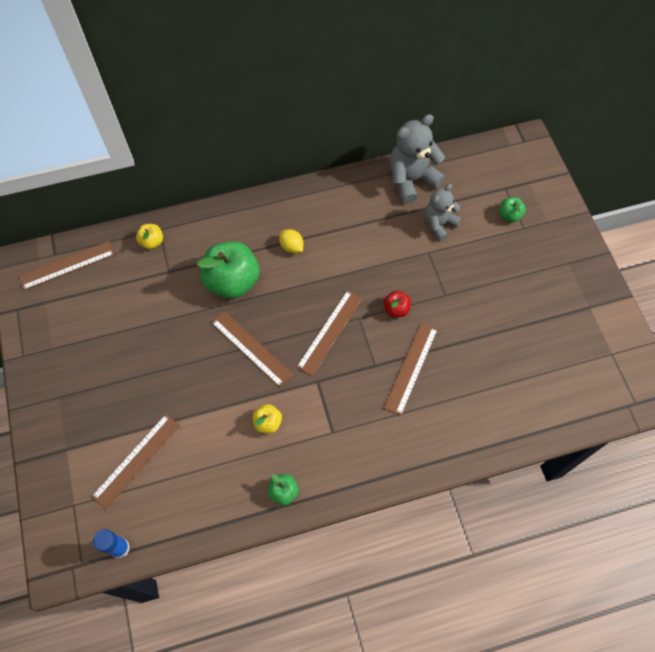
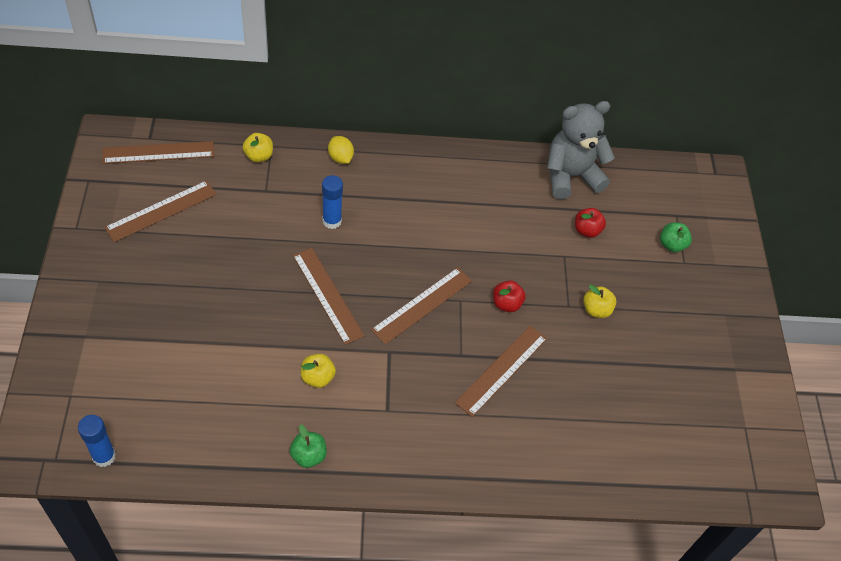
camera: 10 degrees right, 10 degrees down
brown ruler [91,414,180,509] -> brown ruler moved to [104,180,217,242]
green apple [197,241,260,299] -> blue glue stick [322,175,343,229]
yellow lemon [279,229,303,253] -> yellow lemon moved to [328,136,354,164]
grey teddy bear [425,184,461,241] -> red apple [575,208,606,238]
none -> yellow apple [583,285,616,318]

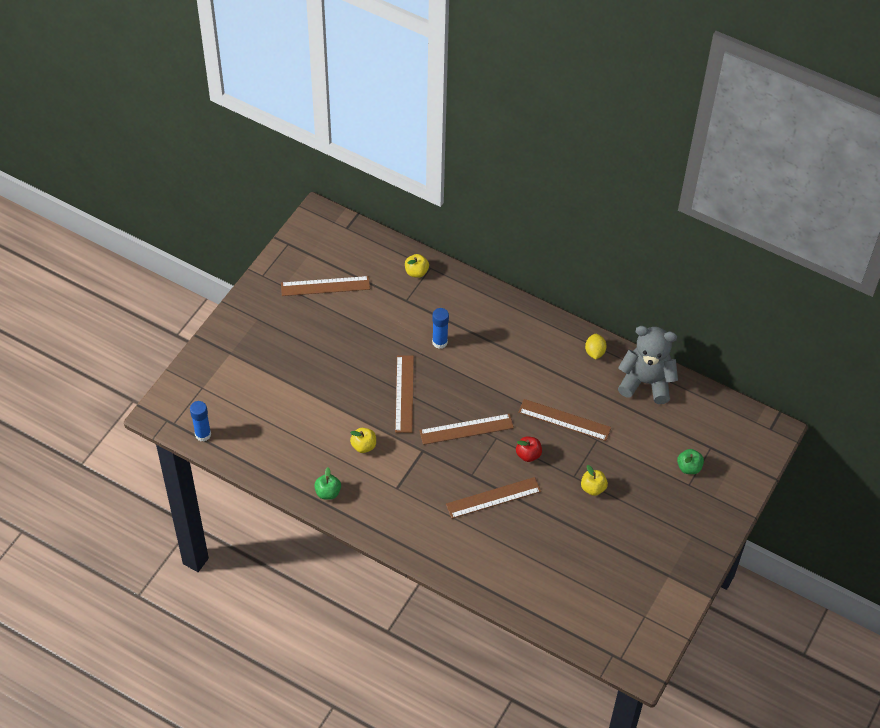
camera: 35 degrees right, 0 degrees up
brown ruler [102,141,214,164] -> brown ruler moved to [518,399,611,441]
yellow lemon [328,136,354,164] -> yellow lemon moved to [585,334,607,359]
red apple [575,208,606,238] -> none

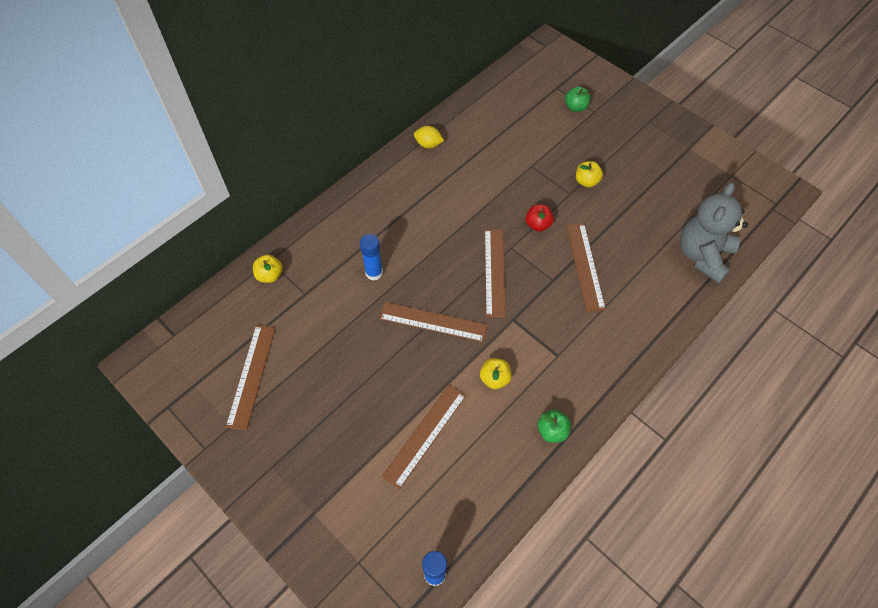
camera: 75 degrees left, 5 degrees up
brown ruler [518,399,611,441] -> brown ruler moved to [382,385,466,489]
grey teddy bear [618,326,678,404] -> grey teddy bear moved to [680,182,748,283]

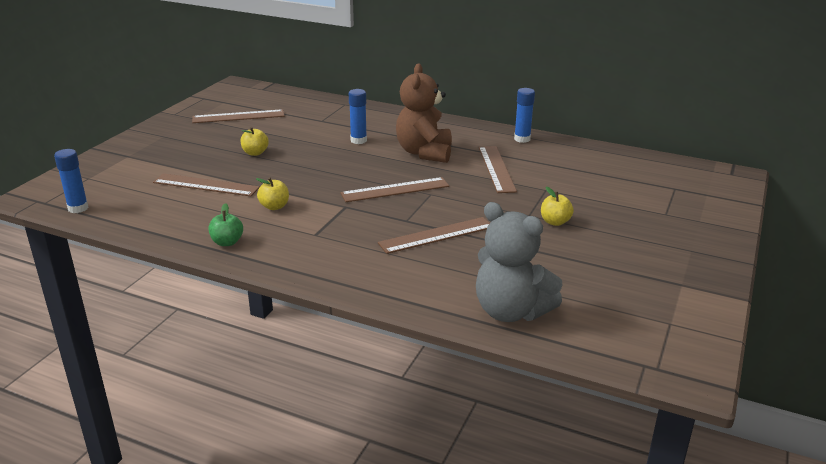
camera: 70 degrees right, 30 degrees down
yellow apple [253,255,282,283] -> yellow apple moved to [240,127,269,156]
brown ruler [379,302,488,342] -> brown ruler moved to [479,146,517,193]
yellow lemon [414,126,444,148] -> blue glue stick [514,88,535,143]
red apple [526,204,554,232] -> none
green apple [565,86,590,112] -> none
grey teddy bear [680,182,748,283] -> grey teddy bear turned 150 degrees counterclockwise [476,202,563,322]
none -> brown teddy bear [396,64,452,163]

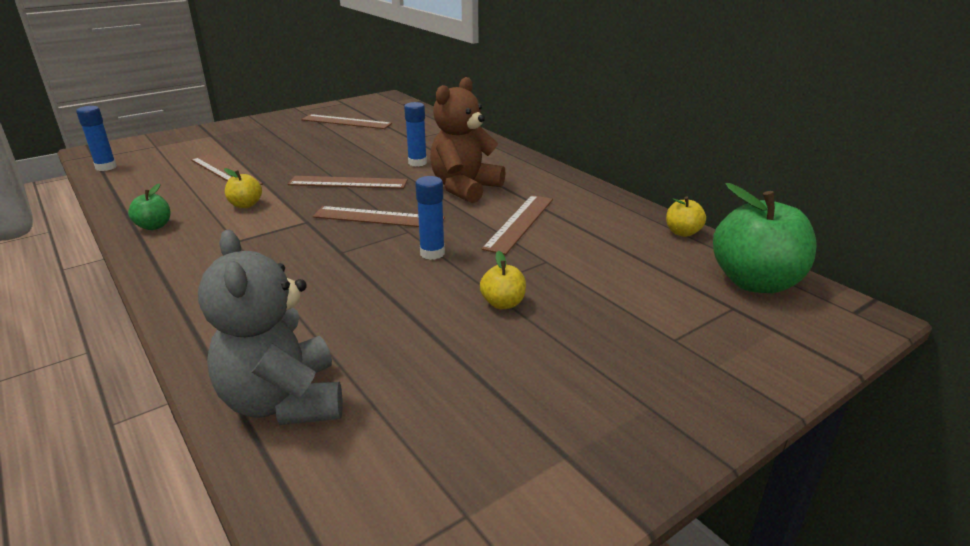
camera: 30 degrees right, 0 degrees up
yellow apple [240,127,269,156] -> yellow apple moved to [666,196,706,237]
brown ruler [378,217,490,254] -> brown ruler moved to [288,176,408,189]
blue glue stick [514,88,535,143] -> blue glue stick moved to [415,176,445,260]
none -> green apple [713,183,817,293]

